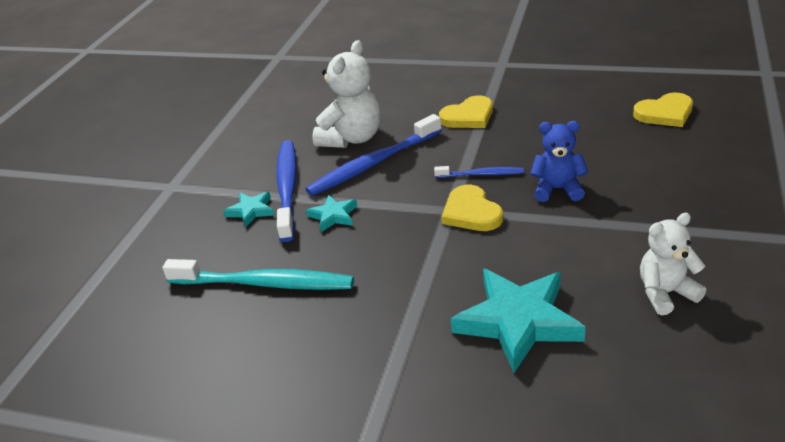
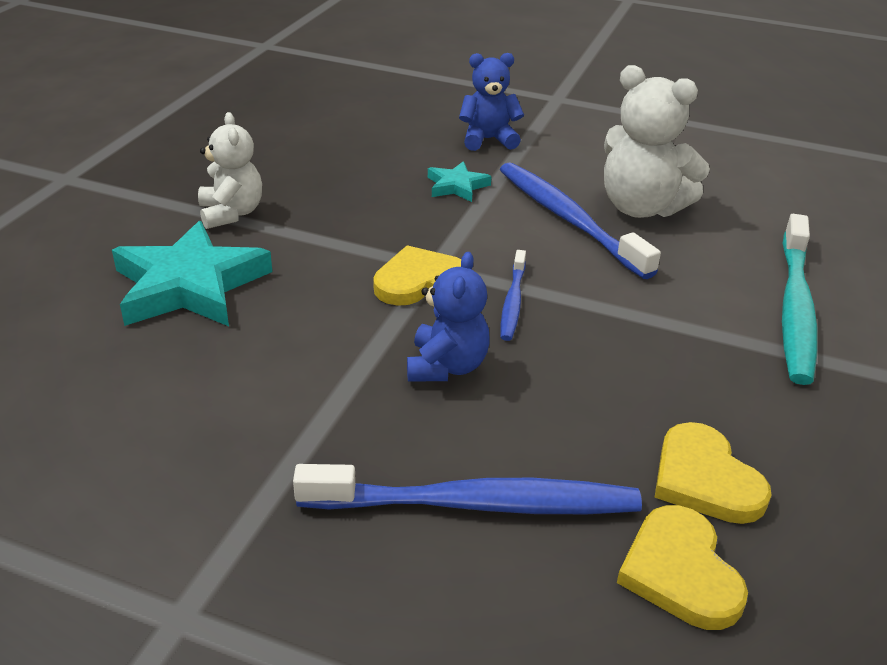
camera: 90 degrees right, 0 degrees up
turquoise toothbrush [162,259,354,290] -> turquoise toothbrush moved to [782,214,817,385]
turquoise star [224,192,274,228] -> blue teddy bear [459,53,524,151]
blue toothbrush [276,140,297,242] -> blue toothbrush moved to [293,464,642,514]
yellow heart [439,95,493,128] -> yellow heart moved to [654,422,772,524]
white teddy bear [640,213,706,316] -> white teddy bear moved to [198,112,262,229]

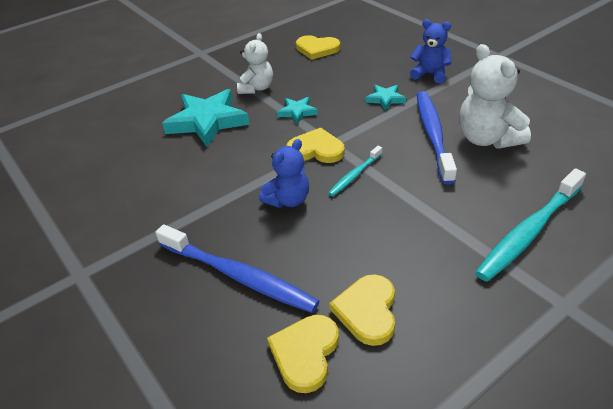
camera: 35 degrees right, 5 degrees up
blue toothbrush [500,250,526,341] -> turquoise toothbrush [328,146,382,196]
none -> turquoise star [277,97,318,124]
none -> yellow heart [296,35,340,60]

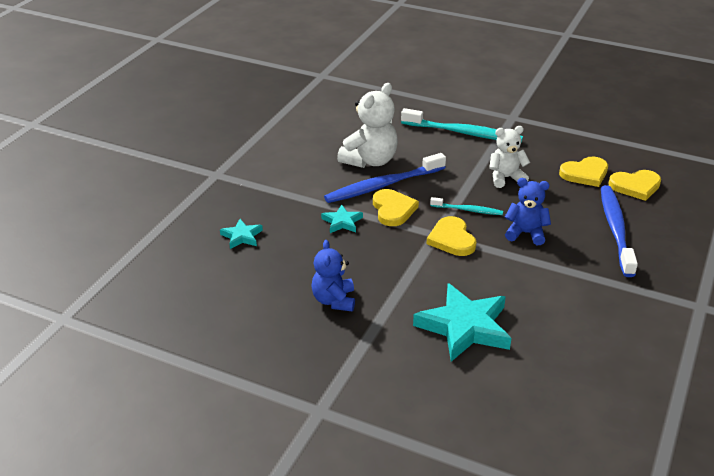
camera: 120 degrees left, 5 degrees down
white teddy bear [237,33,273,94] -> white teddy bear moved to [489,126,530,188]
turquoise star [277,97,318,124] -> turquoise star moved to [220,219,263,249]
yellow heart [296,35,340,60] -> yellow heart moved to [373,189,419,226]
blue teddy bear [410,19,451,83] -> blue teddy bear moved to [311,240,355,312]

